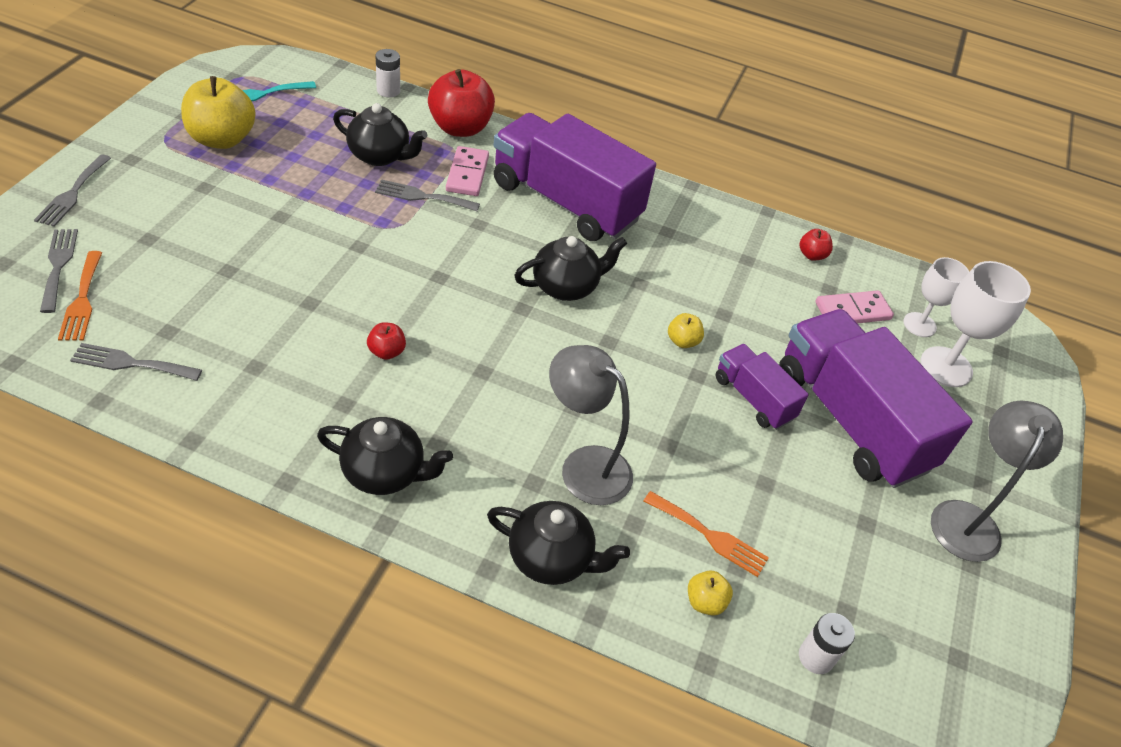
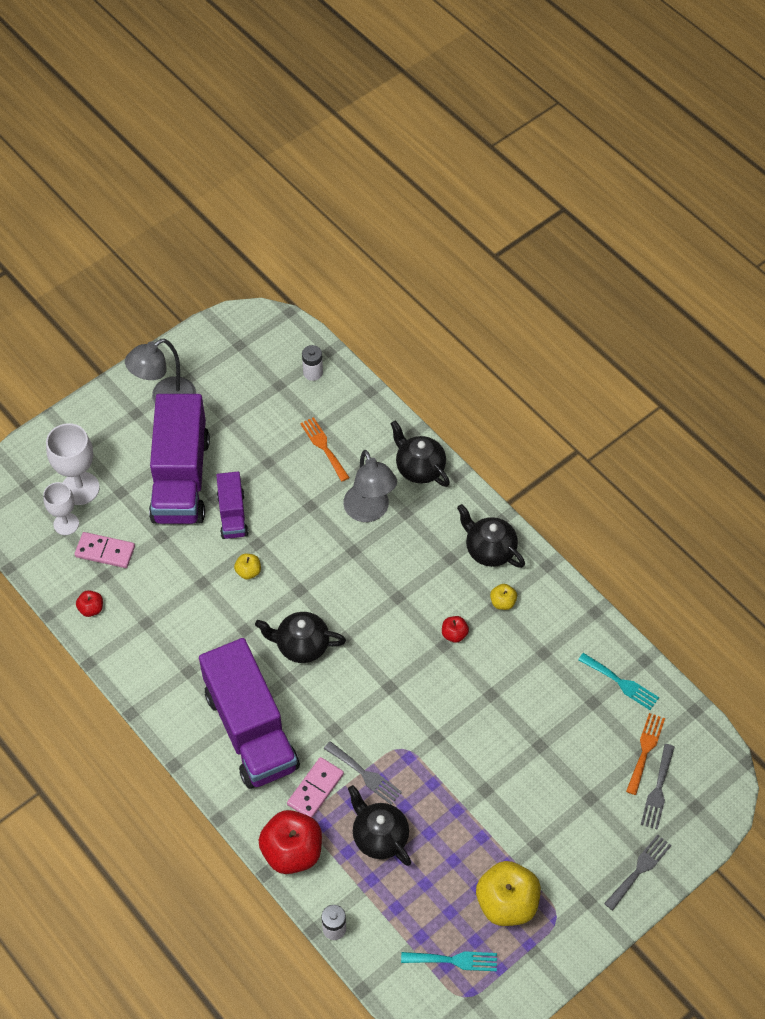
camera: 145 degrees left, 10 degrees up
grey fork [70,343,202,381] -> turquoise fork [578,653,659,710]
yellow apple [688,571,733,616] -> yellow apple moved to [490,584,517,610]

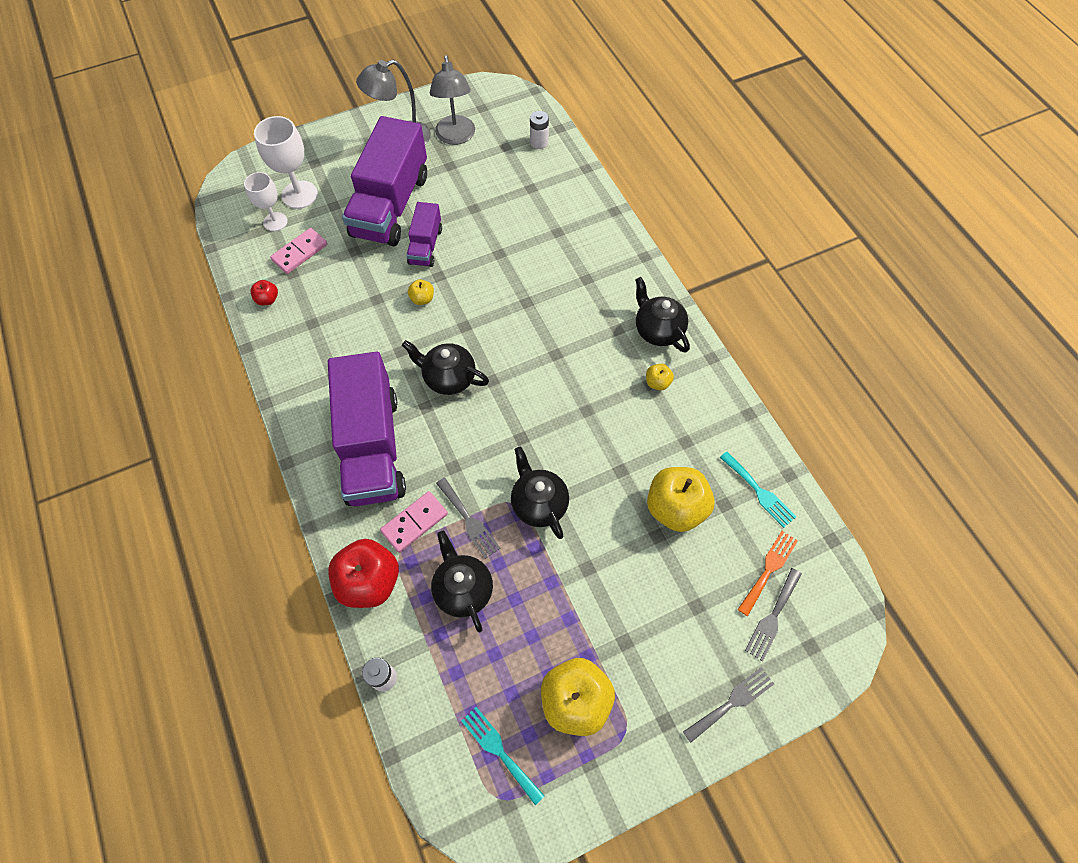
camera: 15 degrees right, 5 degrees up
pink domino [75,532,135,568] -> pink domino turned 75 degrees counterclockwise [270,228,327,274]
orange fork [300,417,350,482] -> none
grey lamp [343,450,397,522] -> grey lamp moved to [430,55,475,145]
black teapot [390,421,450,487] -> black teapot moved to [511,447,569,539]
turquoise fork [401,951,497,971] -> turquoise fork turned 150 degrees counterclockwise [461,707,545,805]
red apple [442,616,469,643] -> none
none -> yellow apple [647,467,715,532]

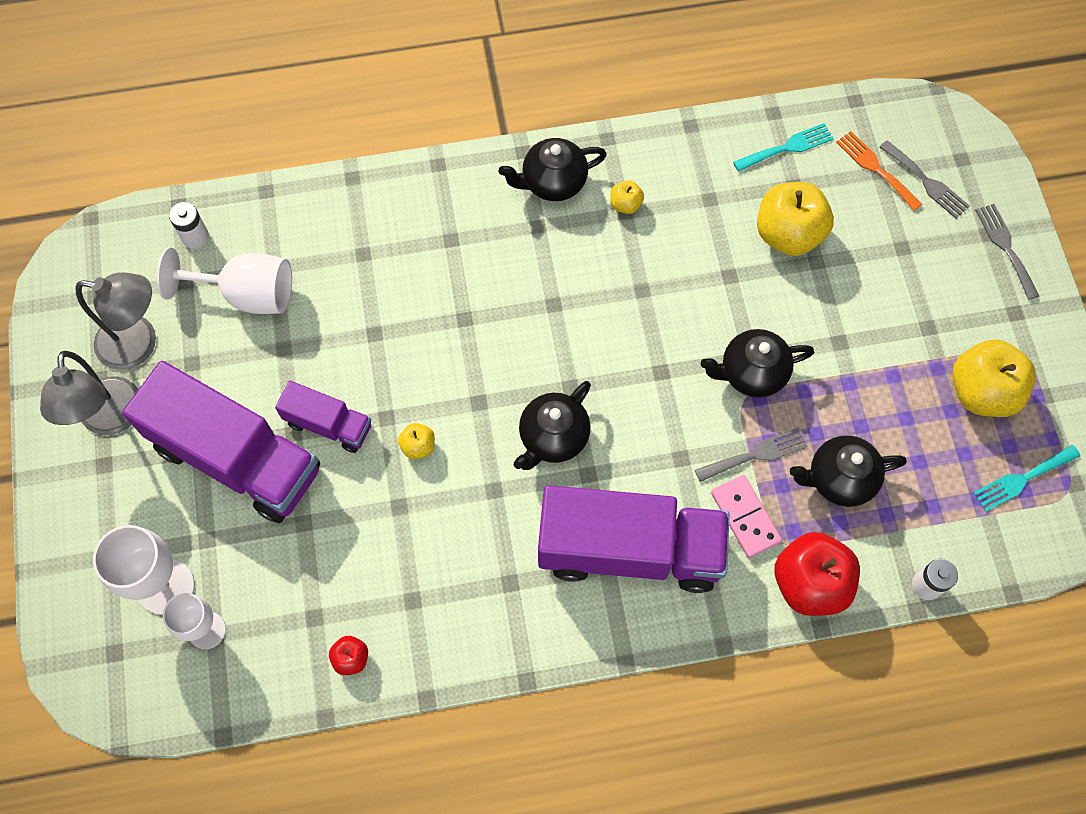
camera: 75 degrees left, 5 degrees up
pink domino [270,228,327,274] -> none
none -> white goblet [157,247,292,314]

